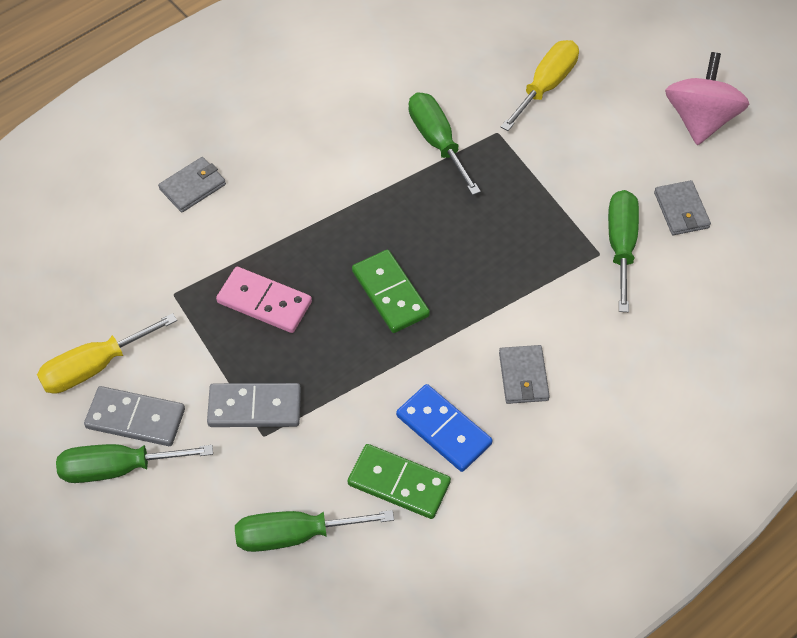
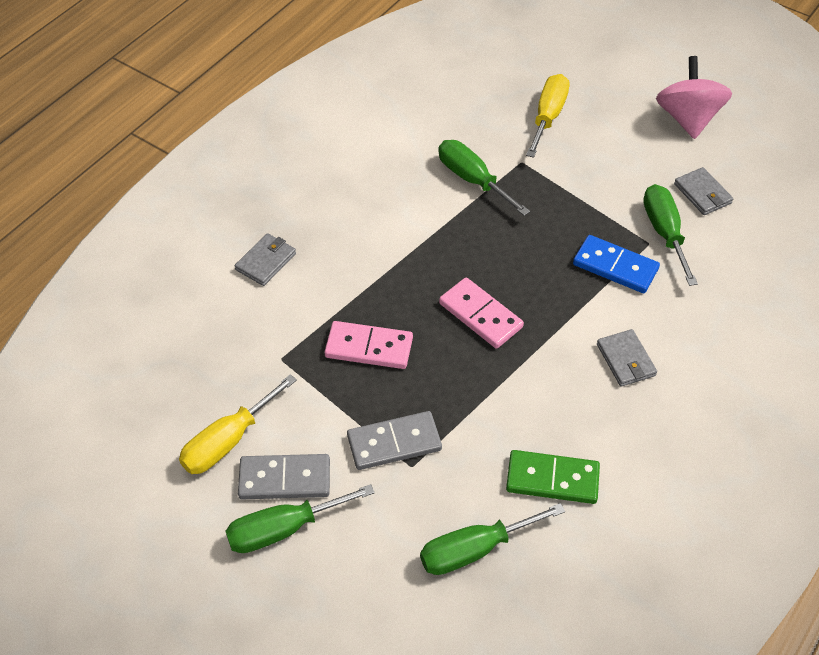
camera: 15 degrees left, 5 degrees down
green domino [352,250,430,333] -> pink domino [439,277,524,349]
blue domino [396,384,492,472] -> blue domino moved to [573,235,660,293]

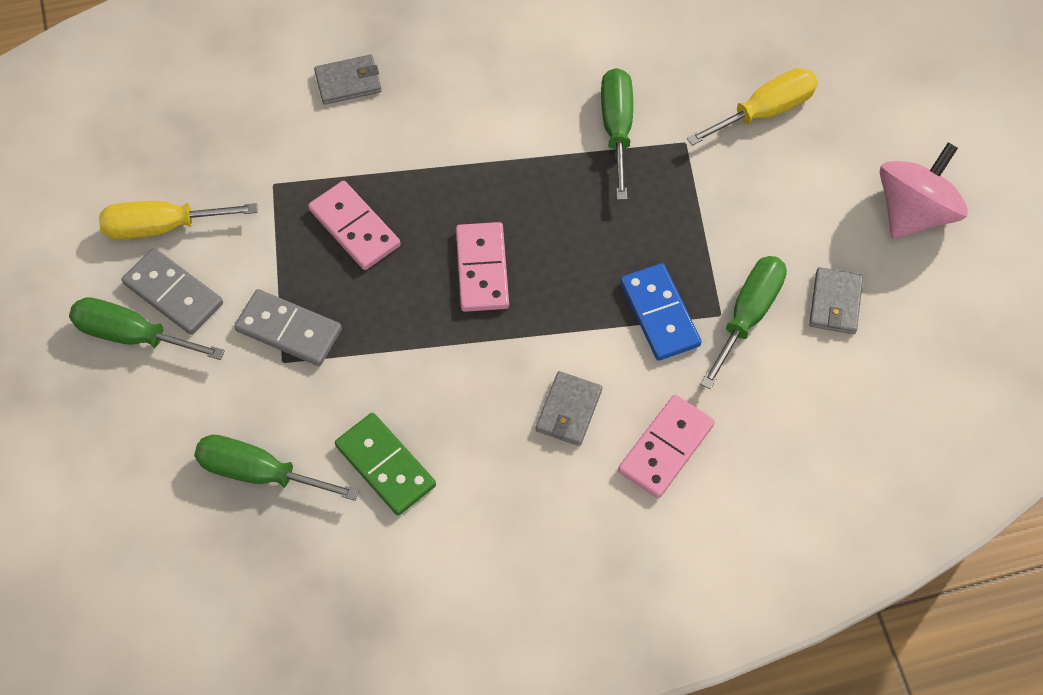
camera: 40 degrees right, 10 degrees up
none -> pink domino [618,395,715,498]

